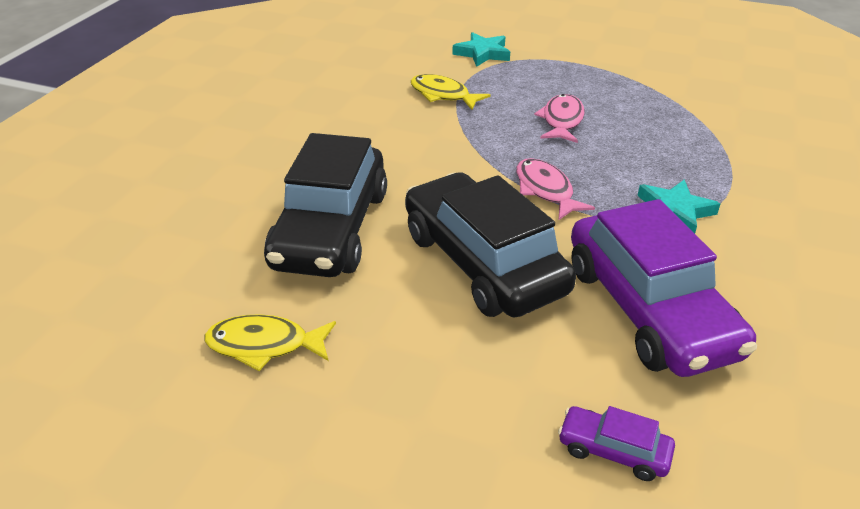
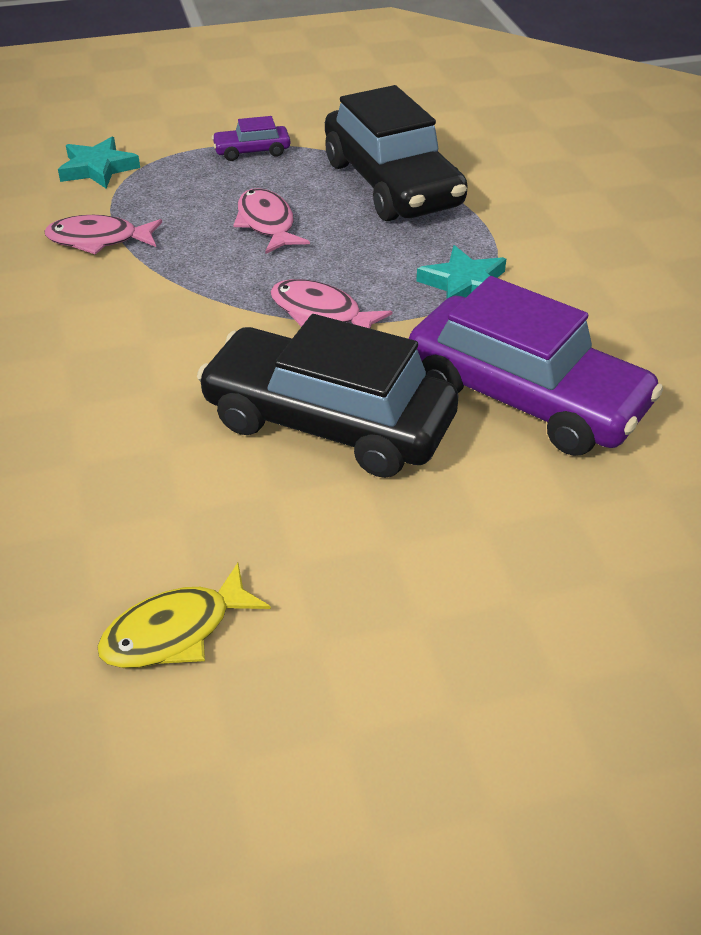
camera: 35 degrees left, 5 degrees up
black car [264,133,387,277] -> black car moved to [325,85,468,221]
yellow fish [411,74,491,110] -> pink fish [45,215,162,255]
purple car [558,406,675,481] -> purple car moved to [212,116,290,161]

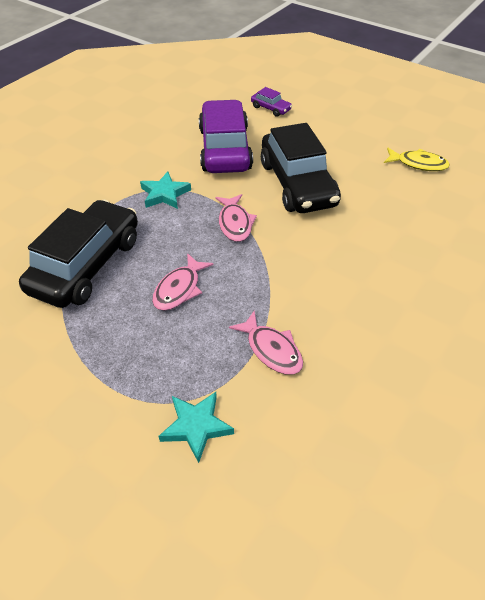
camera: 130 degrees left, 5 degrees up
purple car [212,116,290,161] -> purple car moved to [251,87,292,117]

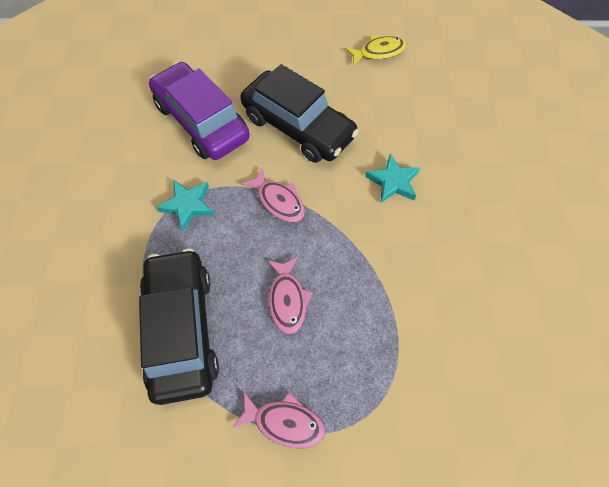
camera: 35 degrees left, 15 degrees up
turquoise star [159,392,234,463] -> turquoise star moved to [365,154,420,203]
pink fish [229,310,303,375] -> pink fish moved to [232,392,325,448]
purple car [251,87,292,117] -> none

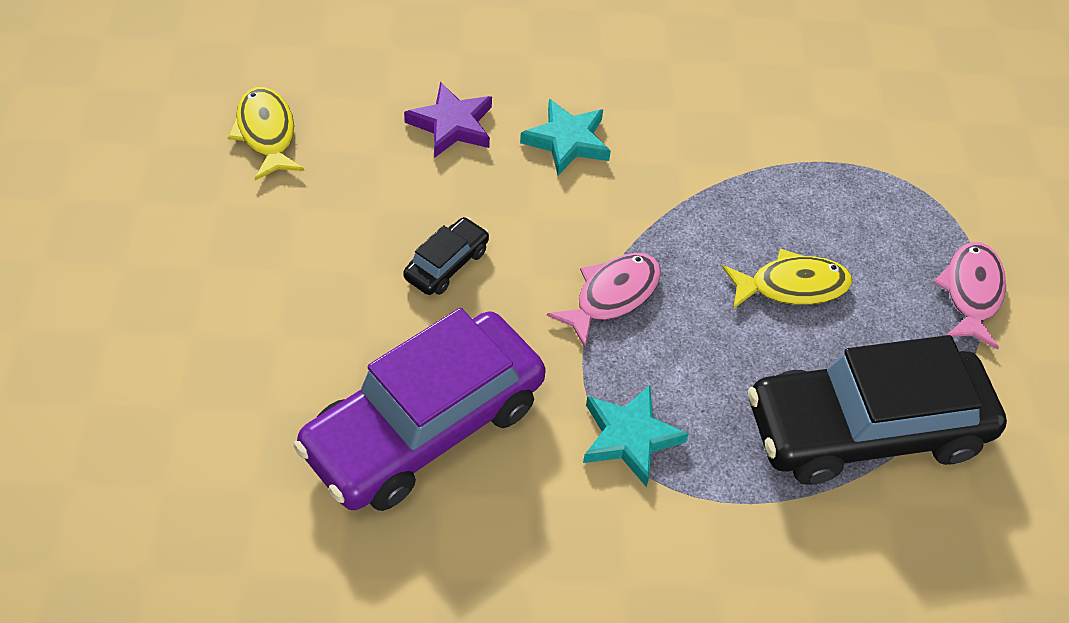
camera: 95 degrees left, 10 degrees down
black car [240,64,359,163] -> black car [403,217,489,295], size x0.42
pink fish [267,257,313,334] -> yellow fish [722,248,852,309]
none -> purple star [404,82,492,158]

